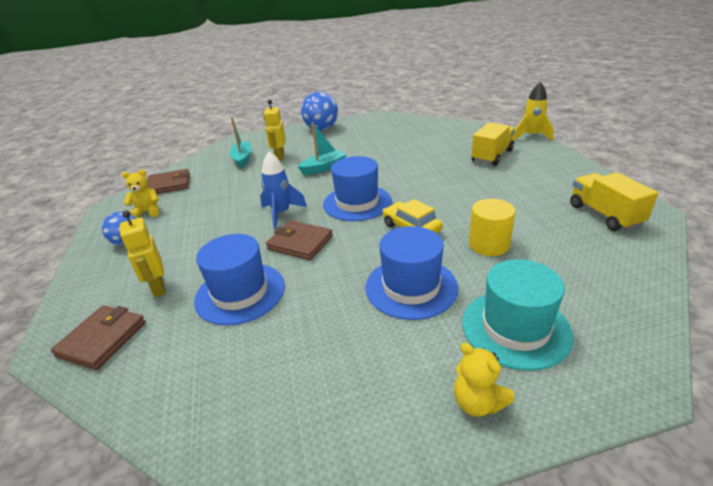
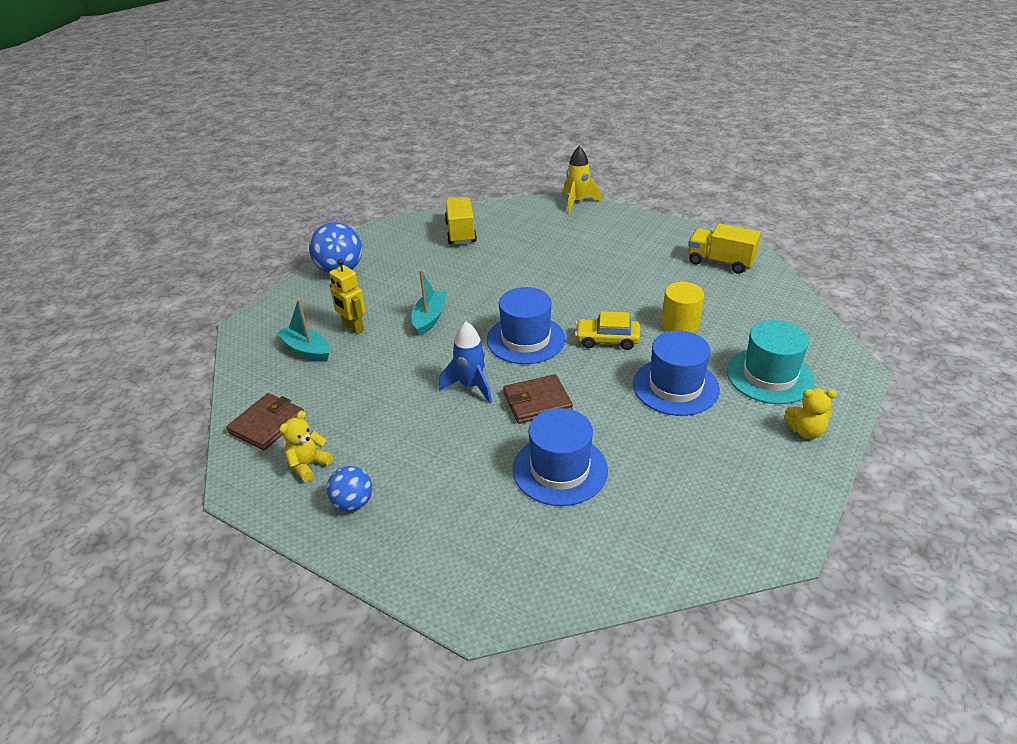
camera: 45 degrees left, 5 degrees up
brown wallet [51,305,146,370] -> none
yellow robot [120,210,166,297] -> none
yellow truck [471,122,515,166] -> yellow truck moved to [445,197,477,244]

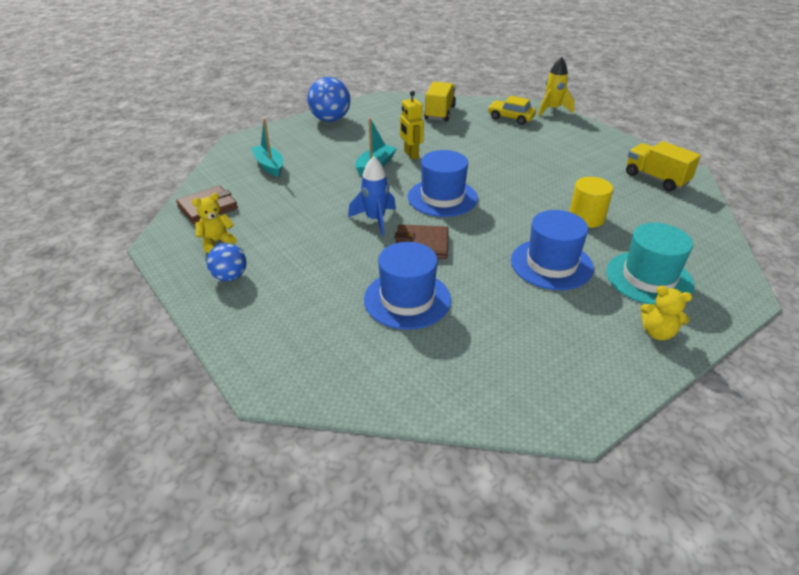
camera: 20 degrees right, 0 degrees up
yellow robot [329,259,366,334] -> yellow robot moved to [400,91,424,160]
yellow car [575,311,640,350] -> yellow car moved to [488,96,536,125]

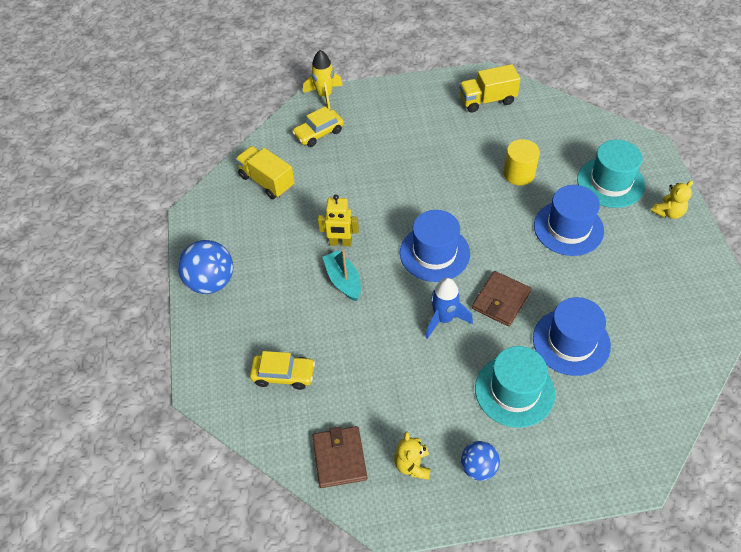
camera: 60 degrees left, 15 degrees up
turquoise boat [251,118,283,177] -> yellow car [250,351,315,390]
none -> turquoise hat [475,346,555,428]

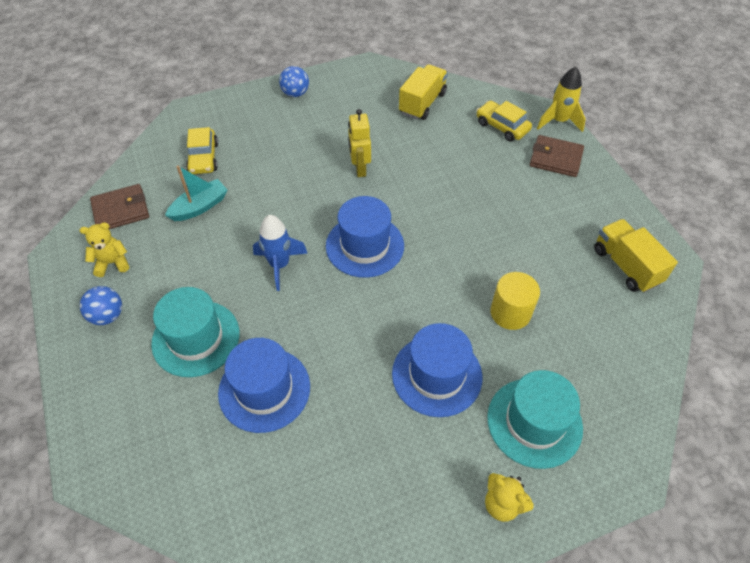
camera: 75 degrees right, 0 degrees up
blue ball [178,240,233,294] -> blue ball [279,66,309,97], size x0.61
turquoise boat [323,250,361,301] -> turquoise boat moved to [165,166,228,221]
brown wallet [472,271,531,326] -> brown wallet moved to [530,135,584,177]

